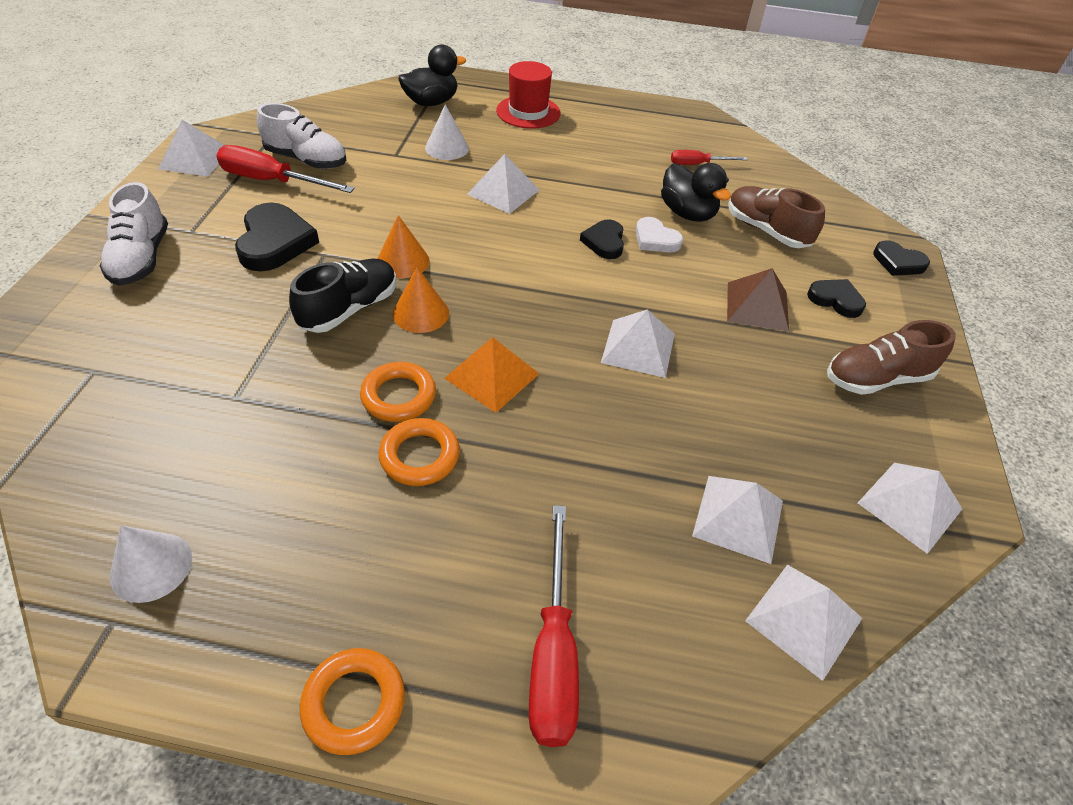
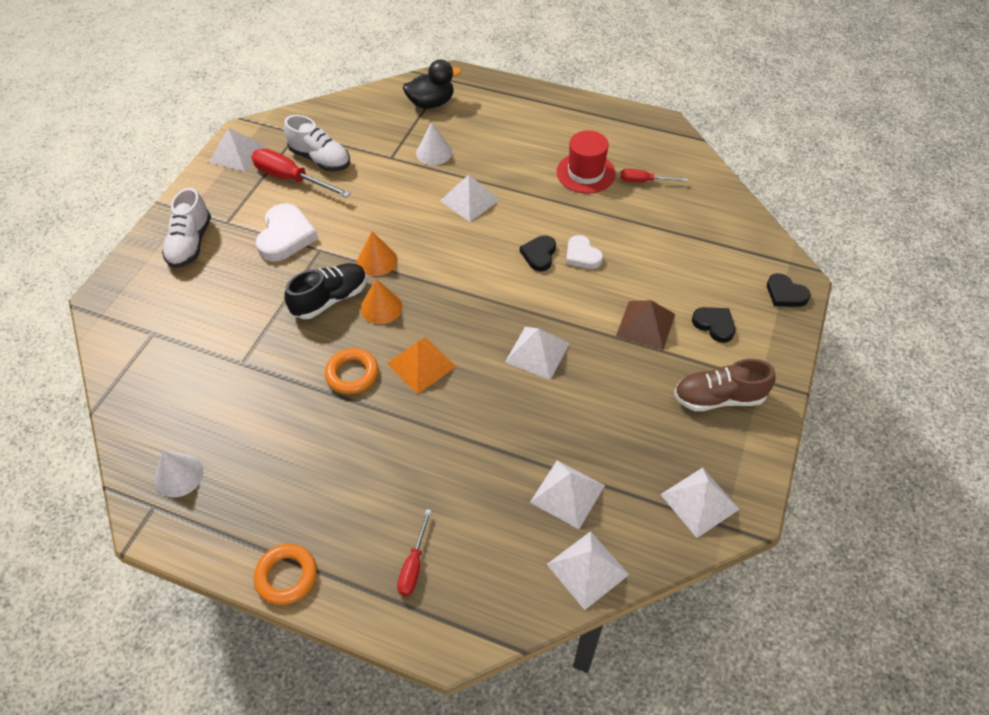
camera: 15 degrees right, 5 degrees up
black heart [235,202,319,272] -> white heart [256,203,318,262]
orange ring [379,418,460,486] -> none
red hat [496,61,560,129] -> red hat moved to [557,130,616,193]
red screwdriver [529,505,579,747] -> red screwdriver [397,509,432,596], size x0.57
black duck [661,163,731,222] -> none
brown shoe [729,186,825,248] -> none

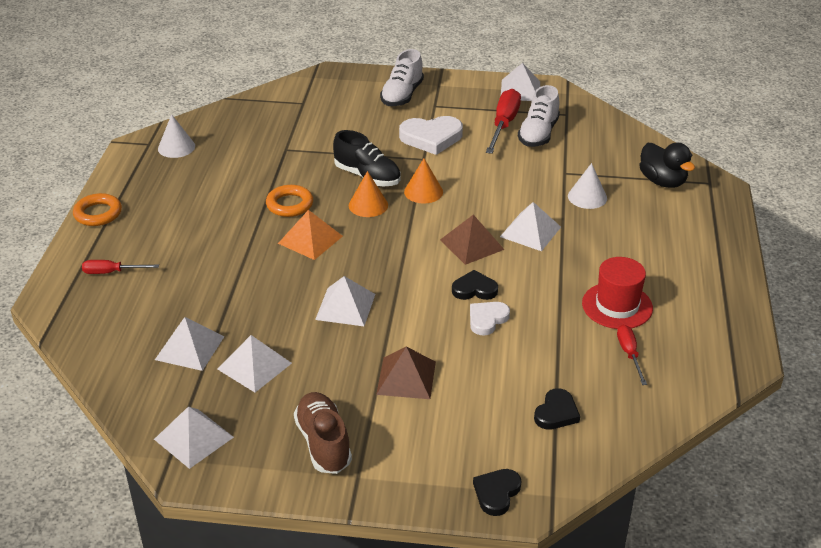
camera: 75 degrees right, 15 degrees down
white shoe [162,188,211,268] -> white shoe turned 60 degrees counterclockwise [380,49,424,106]
white pyramid [546,531,629,610] -> white pyramid moved to [217,335,292,392]
black heart [692,307,735,343] -> black heart moved to [534,388,580,430]
none -> brown pyramid [440,215,505,265]

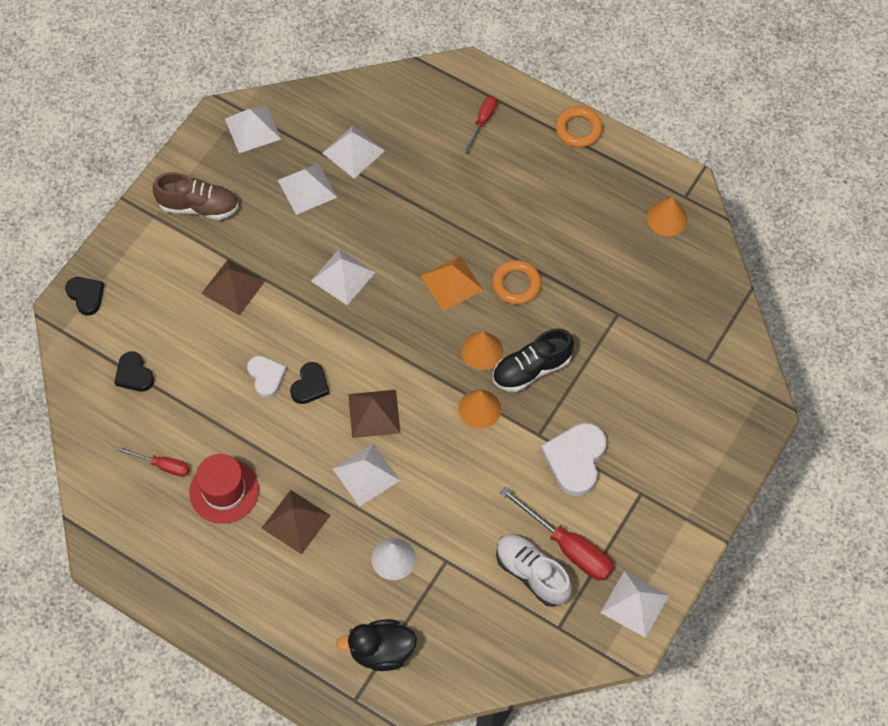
camera: 115 degrees right, 25 degrees up
white cone [158,114,195,158] -> orange cone [647,197,688,236]
white shoe [380,49,424,106] -> none
none -> brown pyramid [262,490,331,554]

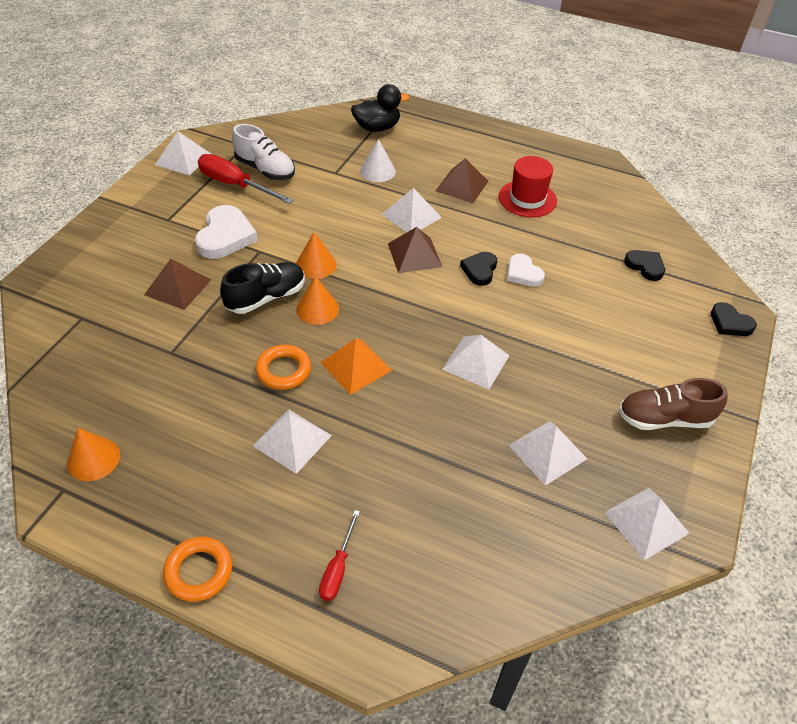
camera: 170 degrees right, 15 degrees down
red screwdriver [116,447,190,477] -> none
brown pyramid [201,259,266,316] -> brown pyramid moved to [144,259,211,310]
white pyramid [322,126,385,179] -> white pyramid moved to [253,410,332,474]

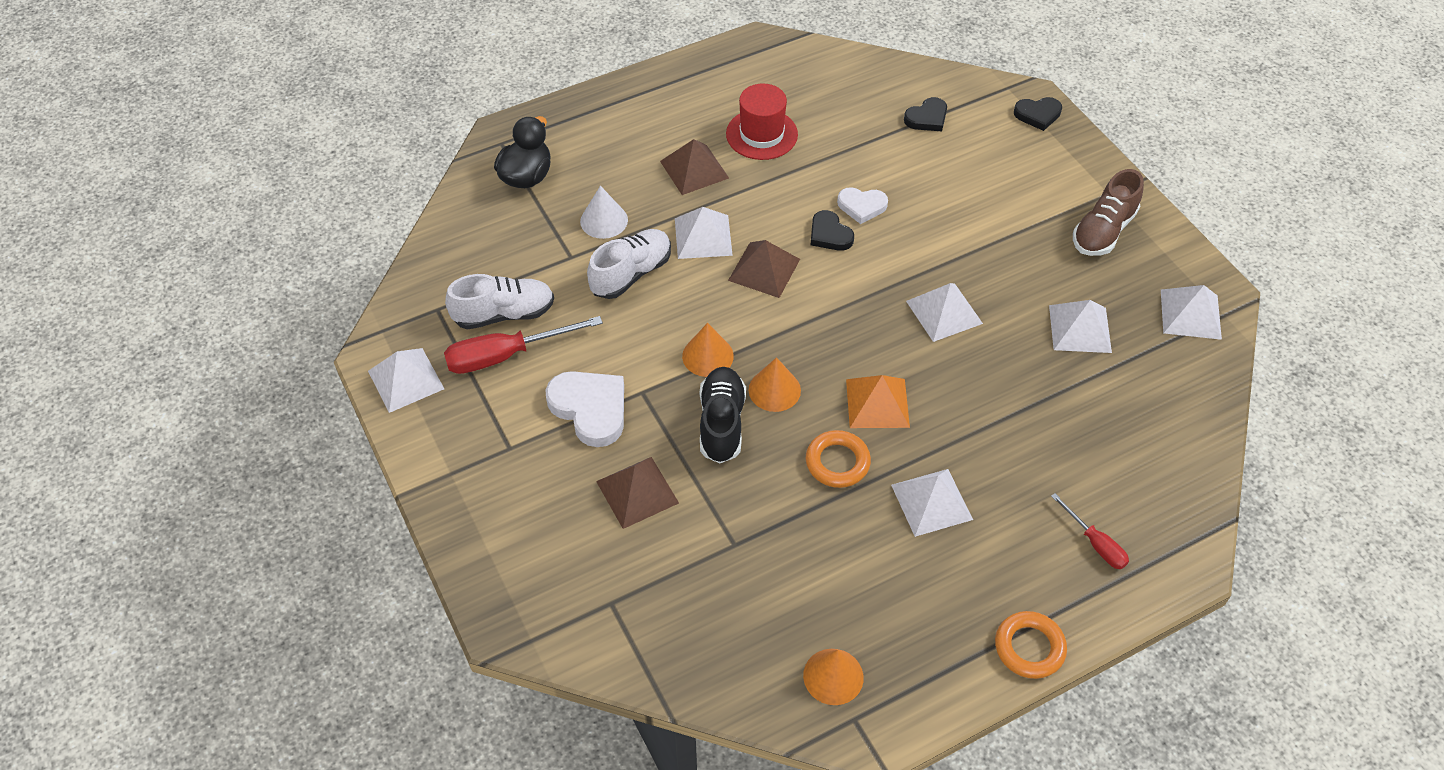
camera: 50 degrees left, 5 degrees up
black heart [624,250,665,281] -> black heart turned 150 degrees clockwise [904,97,947,131]
none -> white shoe [587,229,671,299]

